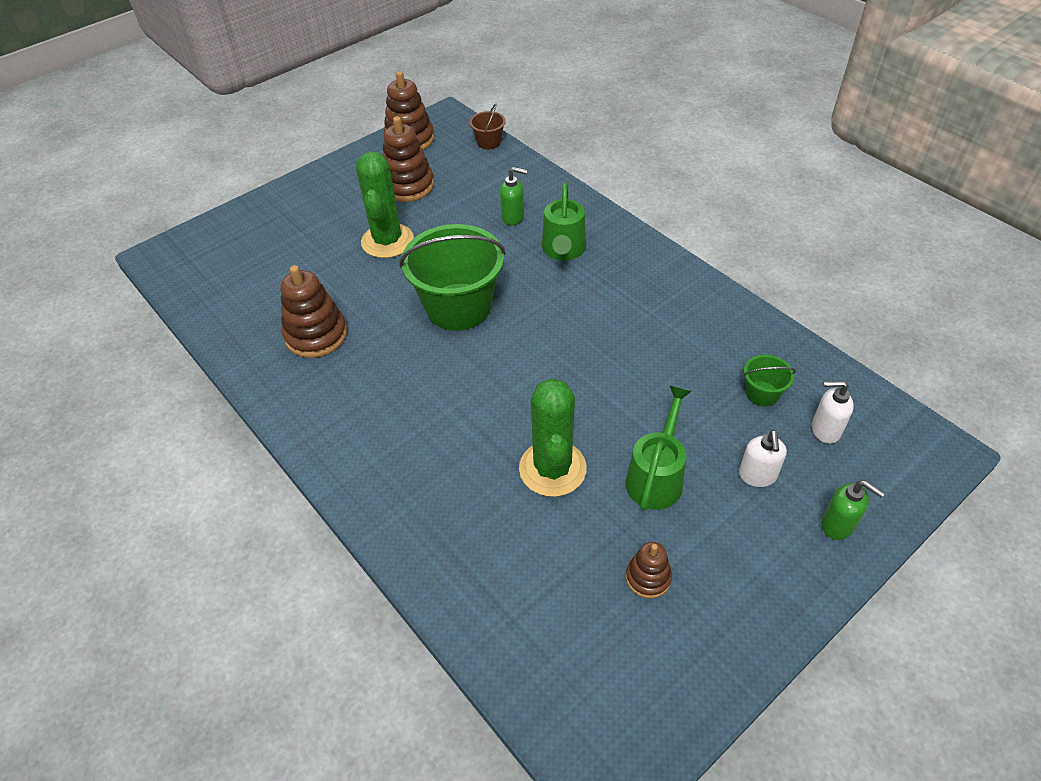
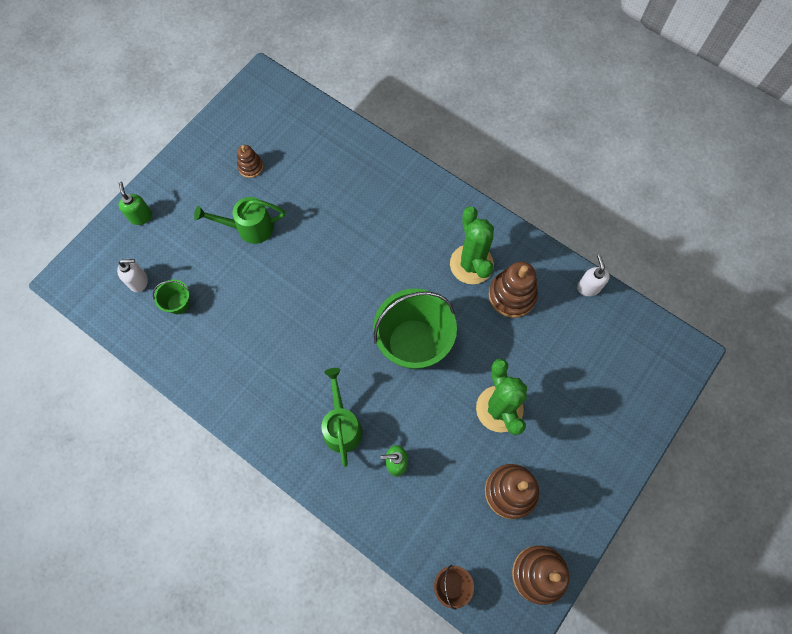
camera: 165 degrees right, 20 degrees up
green cactus [519,378,587,497] -> green cactus moved to [450,206,494,284]
green watering can [626,386,692,511] -> green watering can turned 75 degrees clockwise [194,197,285,244]
white soap dispenser [739,430,787,487] -> white soap dispenser moved to [577,255,610,296]
green soap dispenser [821,480,885,540] -> green soap dispenser turned 45 degrees clockwise [118,182,152,225]

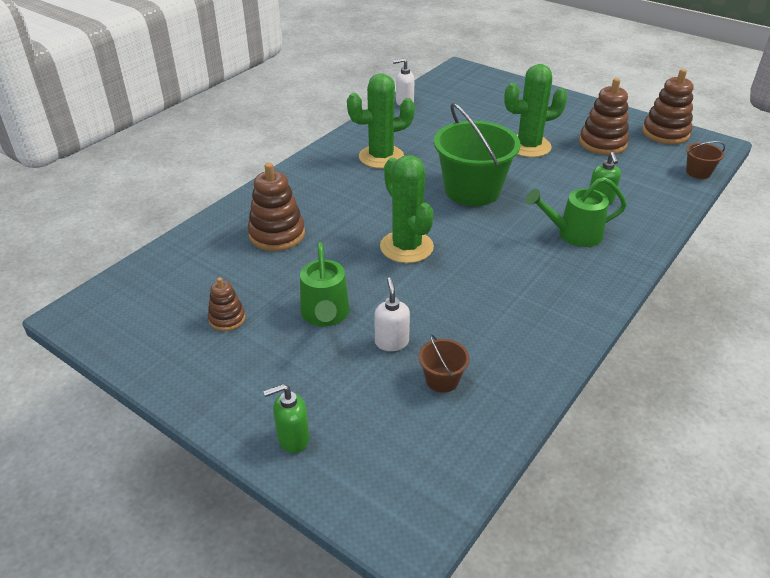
camera: 90 degrees left, 30 degrees down
white soap dispenser [117,259,148,292] -> white soap dispenser moved to [374,277,410,351]
green bucket [153,280,190,314] -> brown bucket [419,334,470,393]
brown stacking toy [489,262,538,318] -> brown stacking toy moved to [248,163,305,251]
none -> green cactus [380,155,434,263]

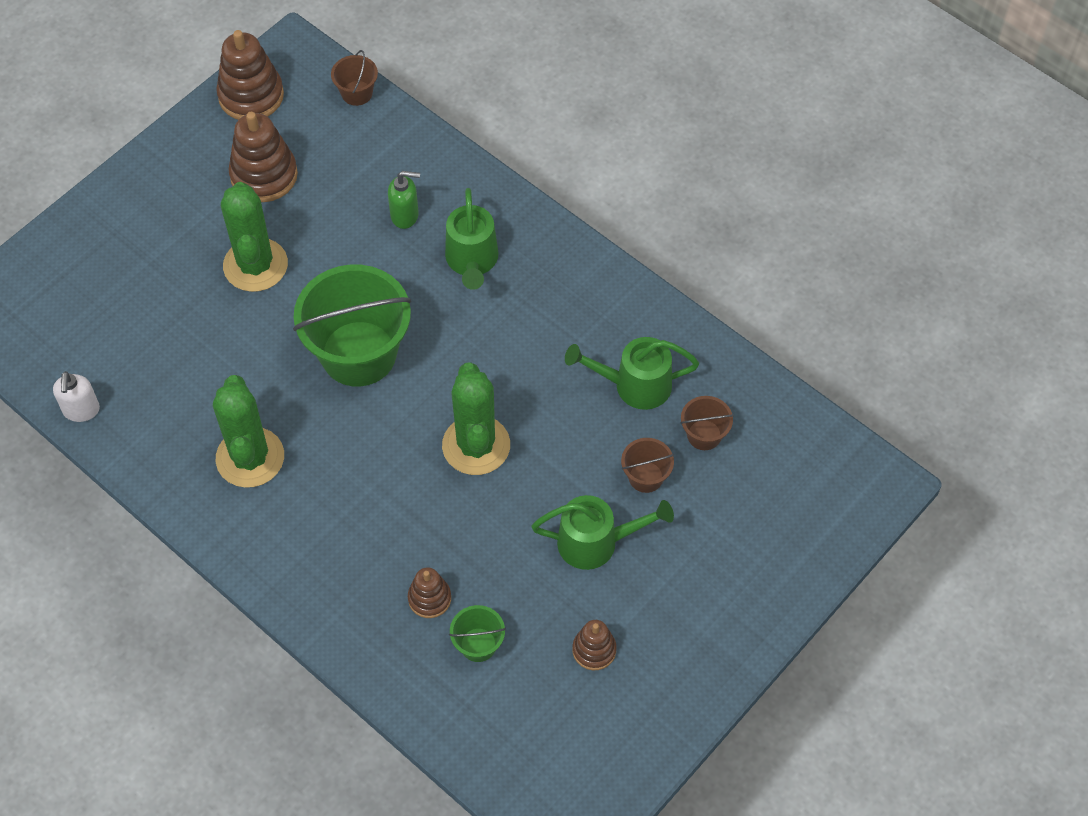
camera: 85 degrees left, 20 degrees up
brown stacking toy [248,163,305,251] -> brown stacking toy [408,567,451,618], size x0.57
green soap dispenser [263,384,309,453] -> none
white soap dispenser [374,277,410,351] -> brown bucket [621,438,674,493]
green cactus [380,155,434,263] -> green cactus turned 75 degrees counterclockwise [442,362,510,475]
none -> green bucket [449,605,506,662]
none -> green watering can [565,337,699,410]

